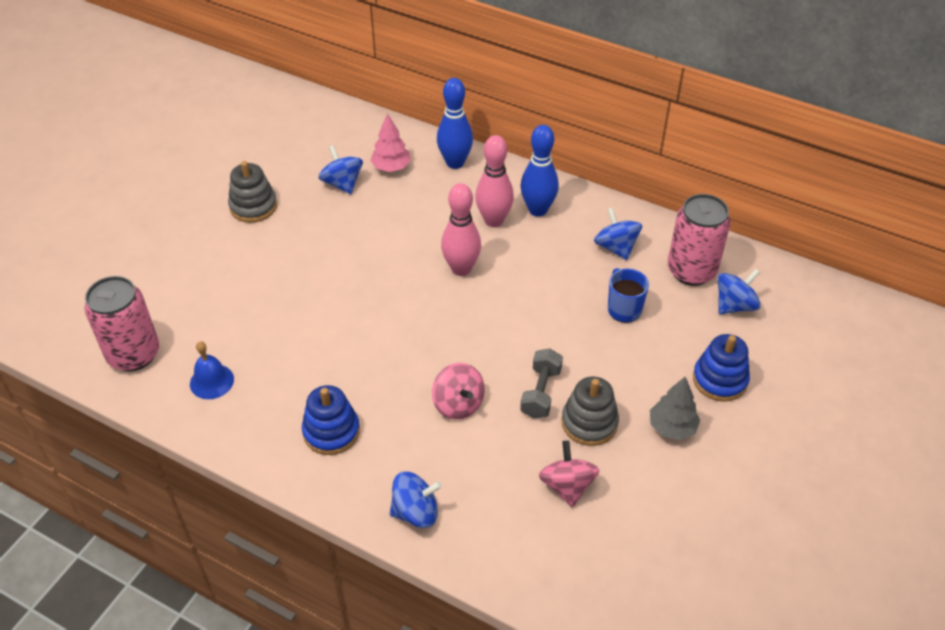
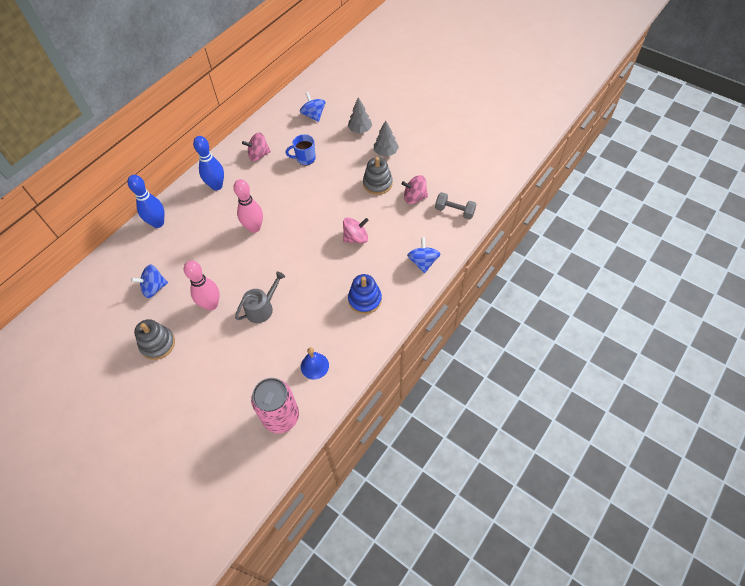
camera: 80 degrees left, 10 degrees up
pink tree [370,114,411,172] -> none
pink bowling pin [475,135,514,227] -> pink bowling pin moved to [184,261,220,311]
grey dumbbell [520,349,563,419] -> grey dumbbell moved to [435,192,476,220]
blue spinning top [594,207,642,260] -> pink spinning top [242,133,271,161]
pink can [668,194,731,286] -> none
blue stacking toy [693,334,750,402] -> grey tree [348,97,372,133]
none -> grey watering can [235,271,285,323]

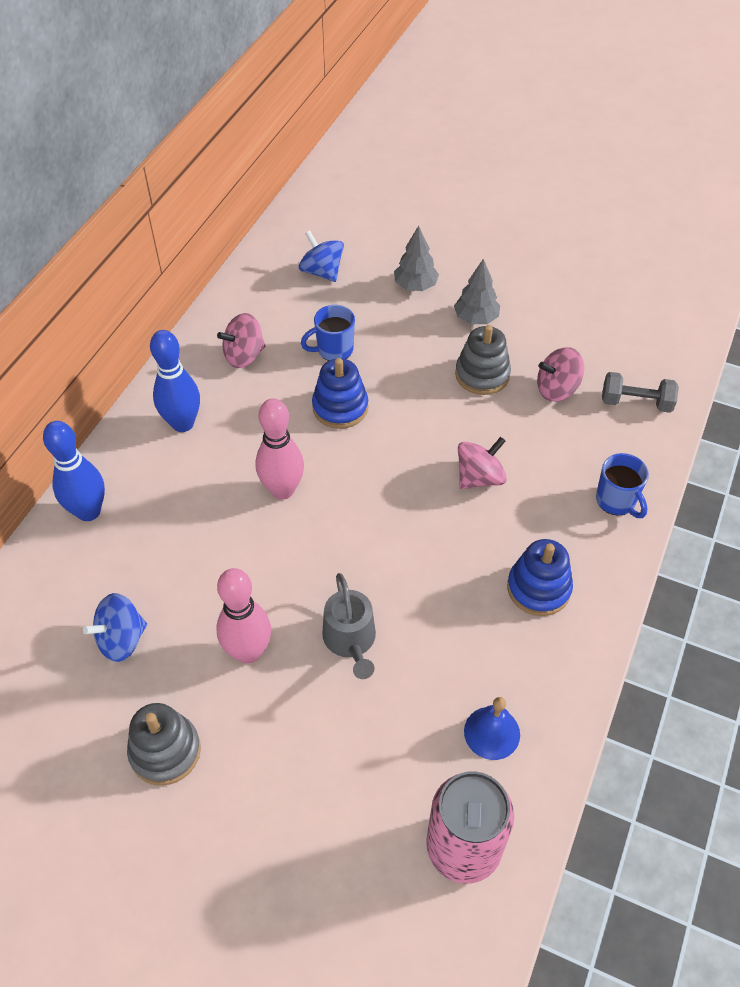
camera: 15 degrees left, 5 degrees down
grey watering can [235,271,285,323] -> grey watering can turned 135 degrees clockwise [322,573,376,679]
blue spinning top [407,237,440,273] -> blue mug [596,453,649,518]
none -> blue stacking toy [312,358,368,429]

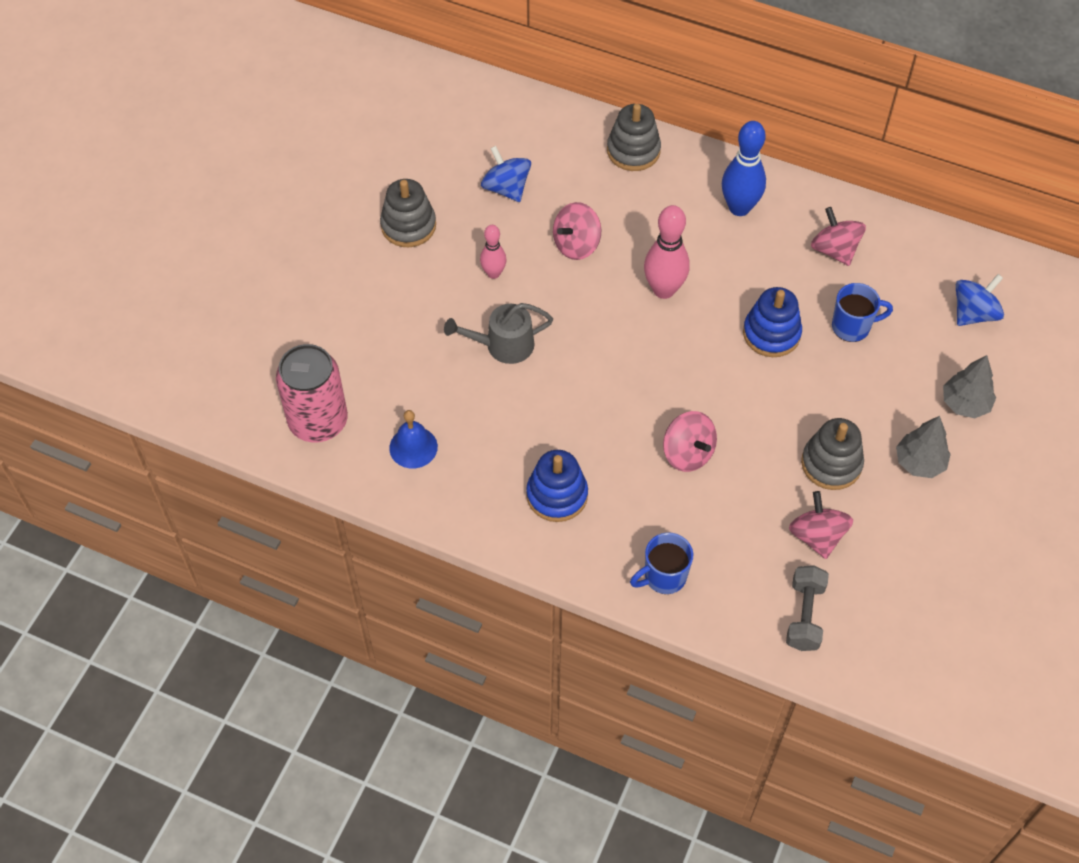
camera: 90 degrees right, 5 degrees up
blue bowling pin [43,421,105,521] -> grey stacking toy [607,104,661,171]
pink bowling pin [216,568,271,664] -> pink bowling pin [480,225,507,279], size x0.59
blue mug [301,305,355,361] -> blue mug turned 105 degrees clockwise [832,283,893,342]
none -> pink spinning top [553,202,601,260]

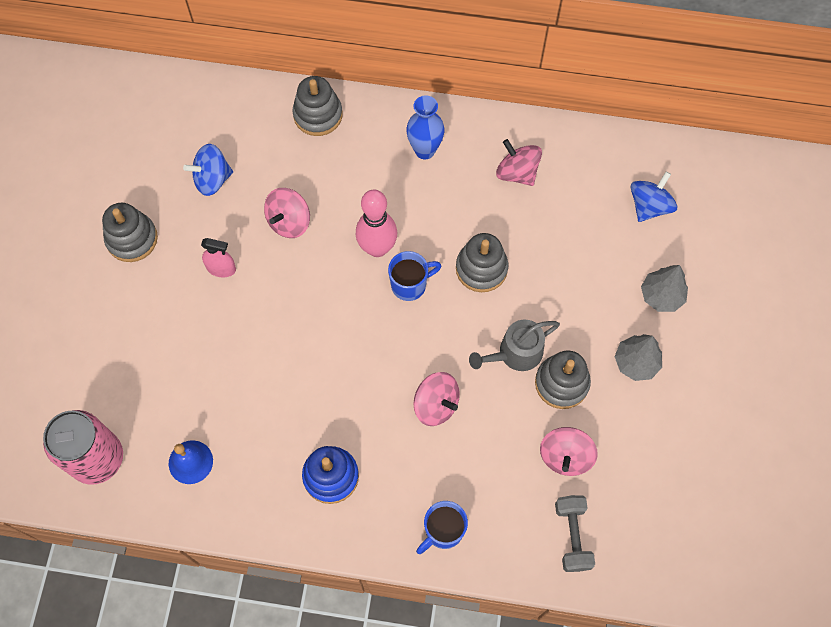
camera: 15 degrees left, 10 degrees up
grey watering can [444,303,553,364] -> grey watering can moved to [469,320,560,371]
pink bowling pin [480,225,507,279] -> pink spray bottle [201,238,236,277]
blue spinning top [481,146,531,202] -> blue spinning top turned 60 degrees counterclockwise [183,144,233,196]
blue bowling pin [722,121,766,216] -> blue vase [406,95,444,159]
blue stacking toy [743,287,802,357] -> grey stacking toy [456,233,508,292]
pink spinning top [789,491,853,559] -> pink spinning top turned 135 degrees counterclockwise [540,427,598,476]
blue mug [832,283,893,342] -> blue mug moved to [388,251,441,301]

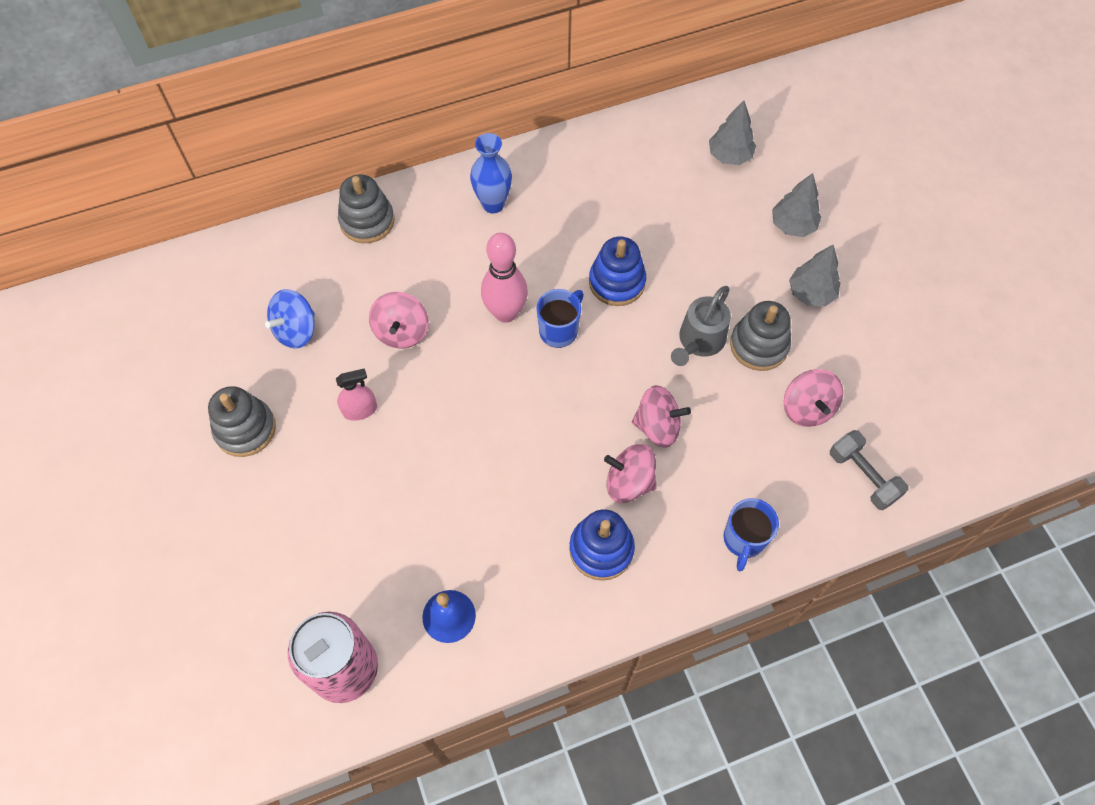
camera: 30 degrees left, 5 degrees down
grey stacking toy [456,233,508,292] -> blue stacking toy [589,237,646,306]
pink spinning top [496,139,542,186] -> pink spinning top moved to [604,444,657,503]
blue spinning top [630,171,677,222] -> grey tree [709,100,756,165]

